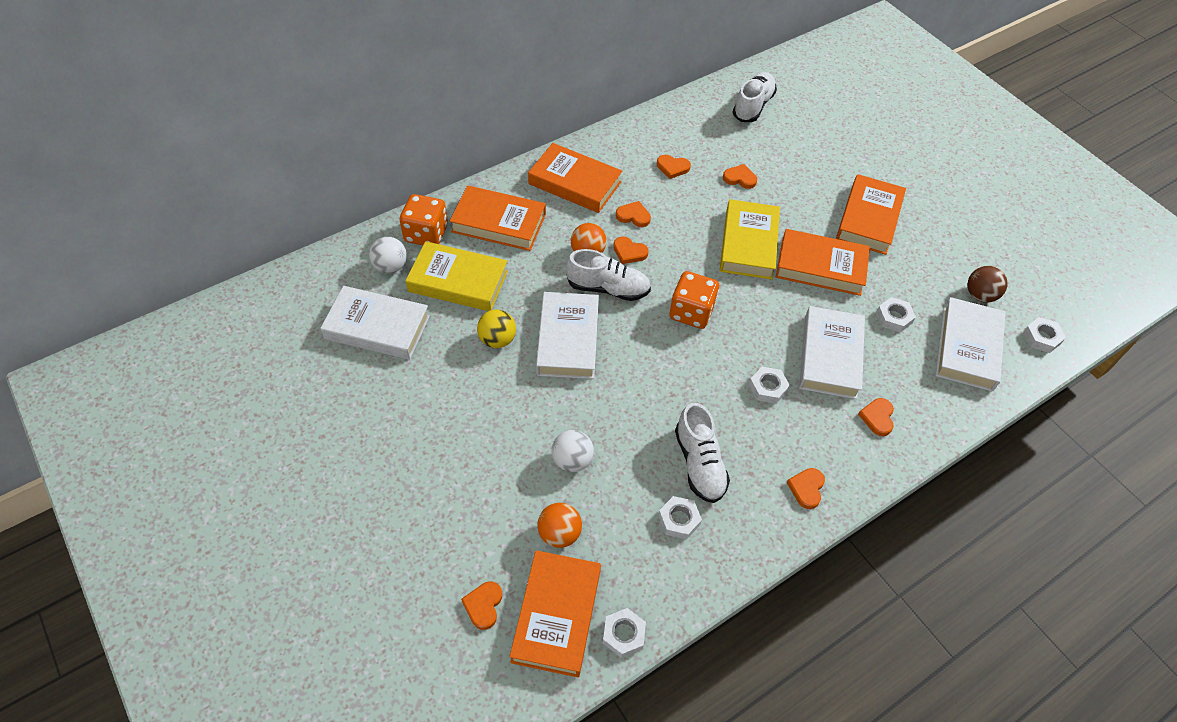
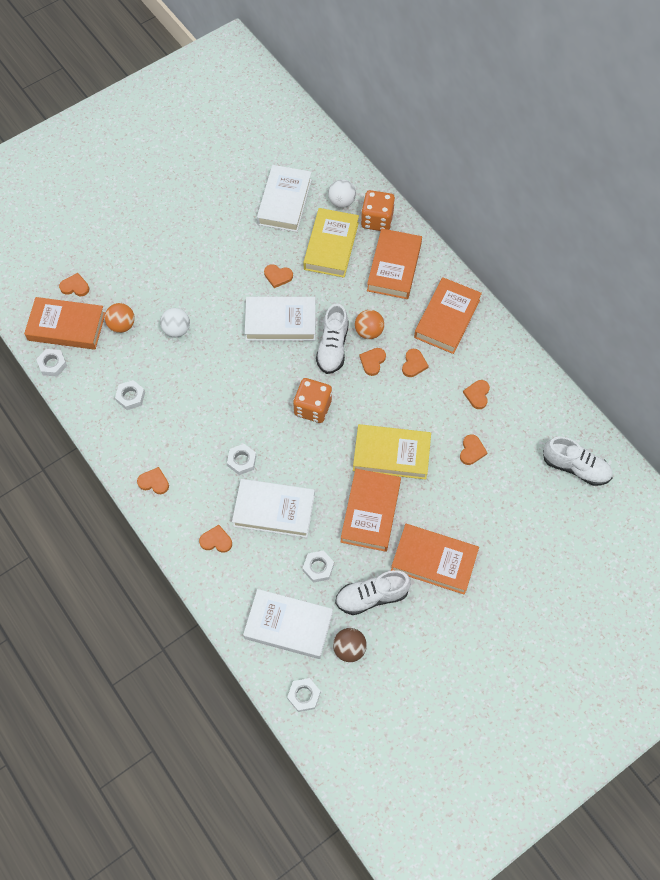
camera: 90 degrees right, 10 degrees up
yellow ball [477,309,516,348] -> orange heart [264,264,293,288]
white shoe [675,403,730,503] -> white shoe moved to [335,570,411,615]

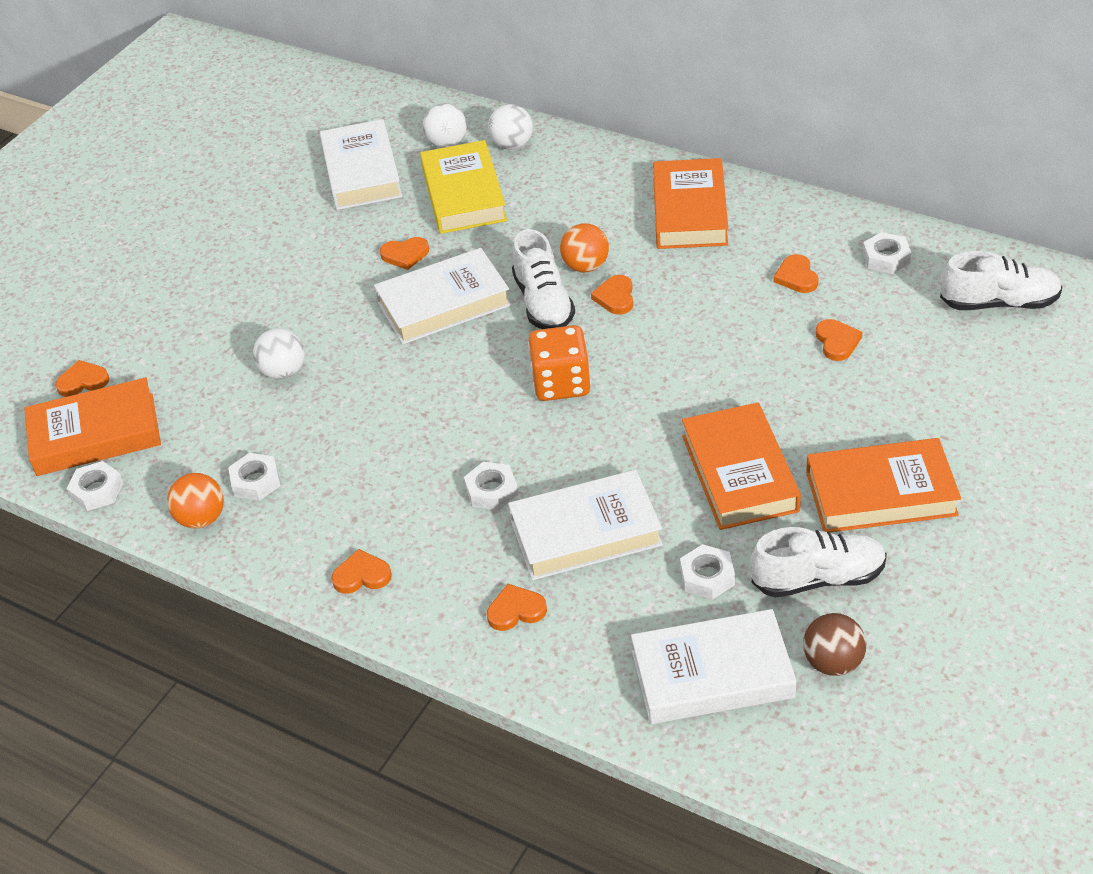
camera: 20 degrees left, 20 degrees down
orange ball [105,303,135,333] -> orange ball moved to [167,473,224,528]
white nut [287,678,321,712] -> white nut moved to [863,232,911,274]
white shoe [335,570,411,615] -> white shoe turned 150 degrees counterclockwise [750,527,887,597]
yellow book [353,424,431,480] -> none
orange dice [361,190,395,231] -> white ball [488,104,533,150]
orange book [367,229,422,299] -> none
orange heart [402,349,429,377] -> none

